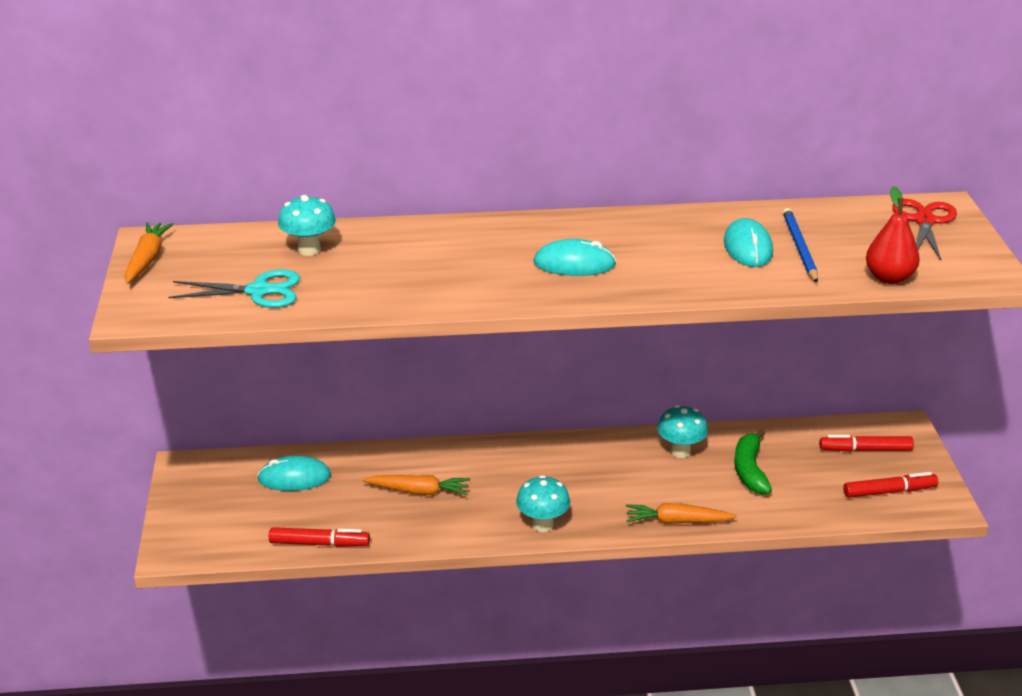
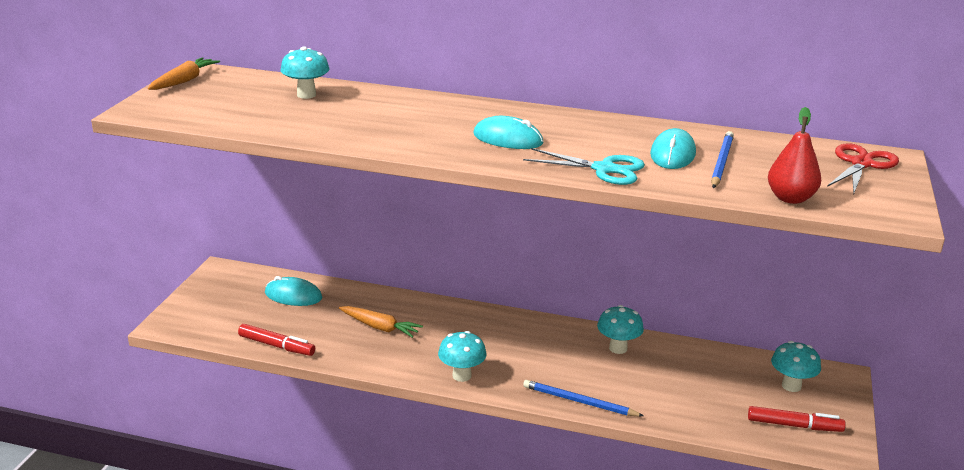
camera: 20 degrees right, 5 degrees down
turquoise scissors [168,269,300,308] -> turquoise scissors moved to [523,148,645,185]
orange carrot [626,503,737,524] -> blue pencil [523,380,644,416]
green banana [734,429,772,495] -> none
red marker [819,435,914,452] -> turquoise mushroom [771,341,821,392]

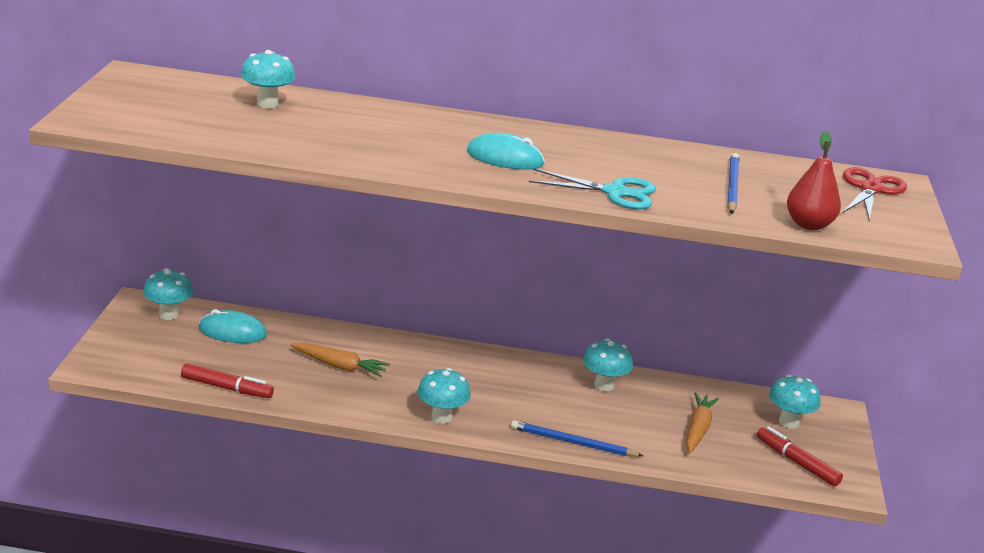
camera: 10 degrees left, 0 degrees up
orange carrot [148,57,220,90] -> orange carrot moved to [686,392,719,453]
turquoise mouse [650,128,696,169] -> none
red marker [748,406,846,432] -> red marker turned 135 degrees counterclockwise [757,426,843,487]
none -> turquoise mushroom [143,269,193,320]

